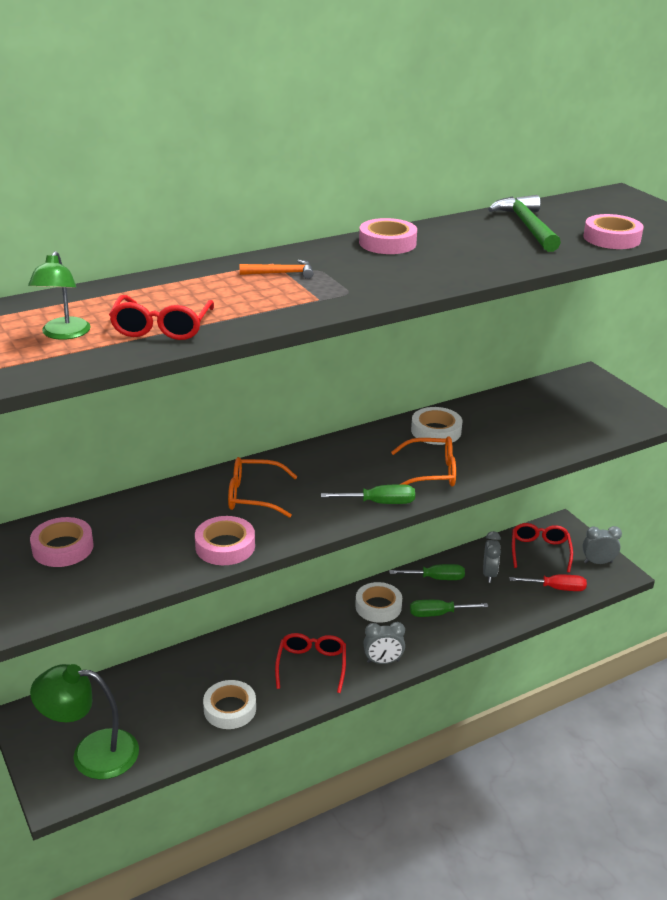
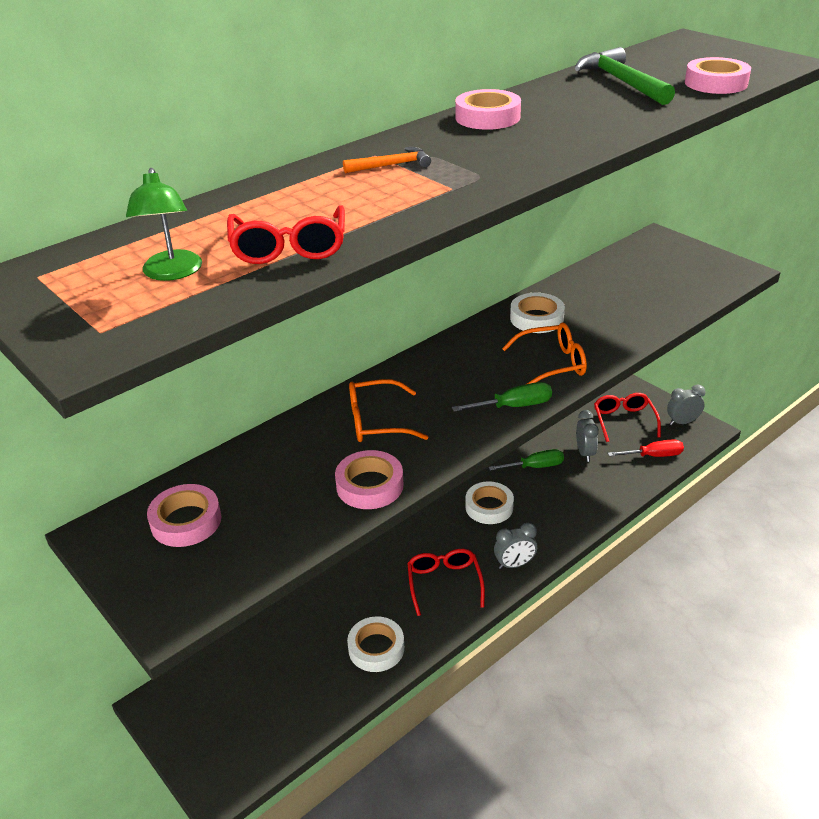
camera: 10 degrees left, 5 degrees up
green lamp [30,664,139,779] -> none
green screwdriver [410,600,488,617] -> none

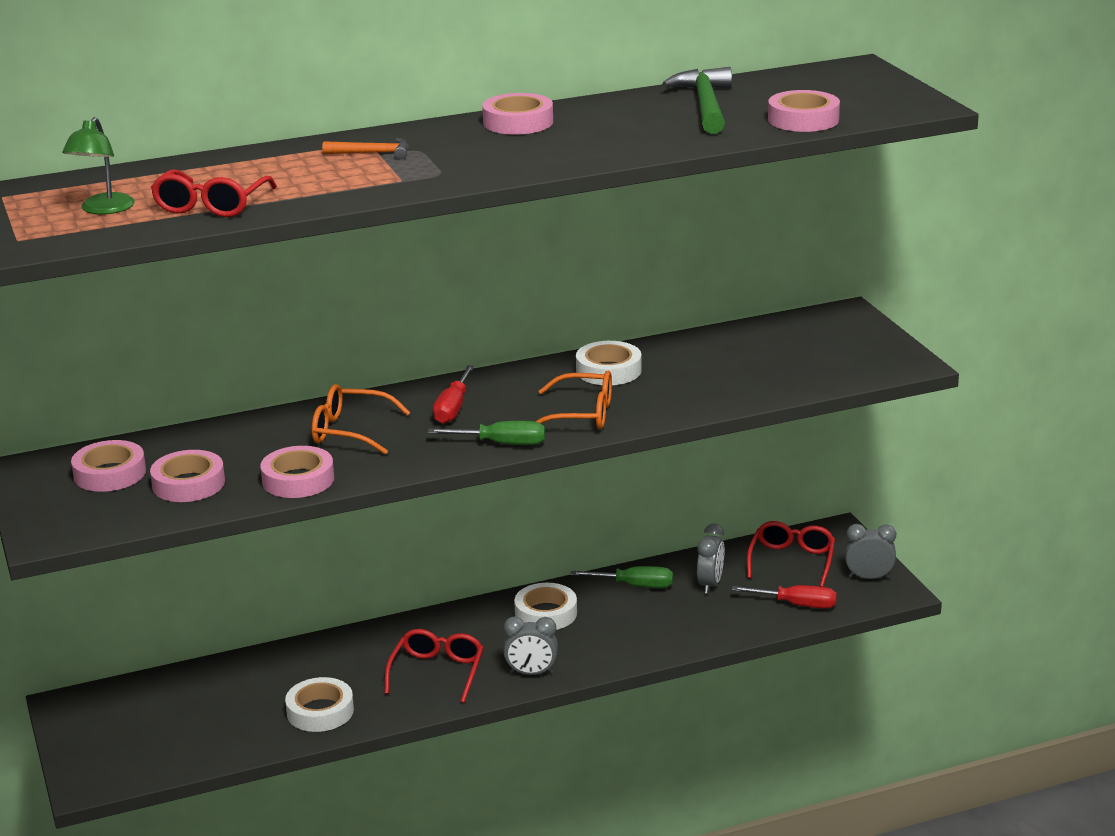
camera: 20 degrees right, 10 degrees down
none -> pink tape [150,450,225,502]
none -> red screwdriver [433,365,474,424]

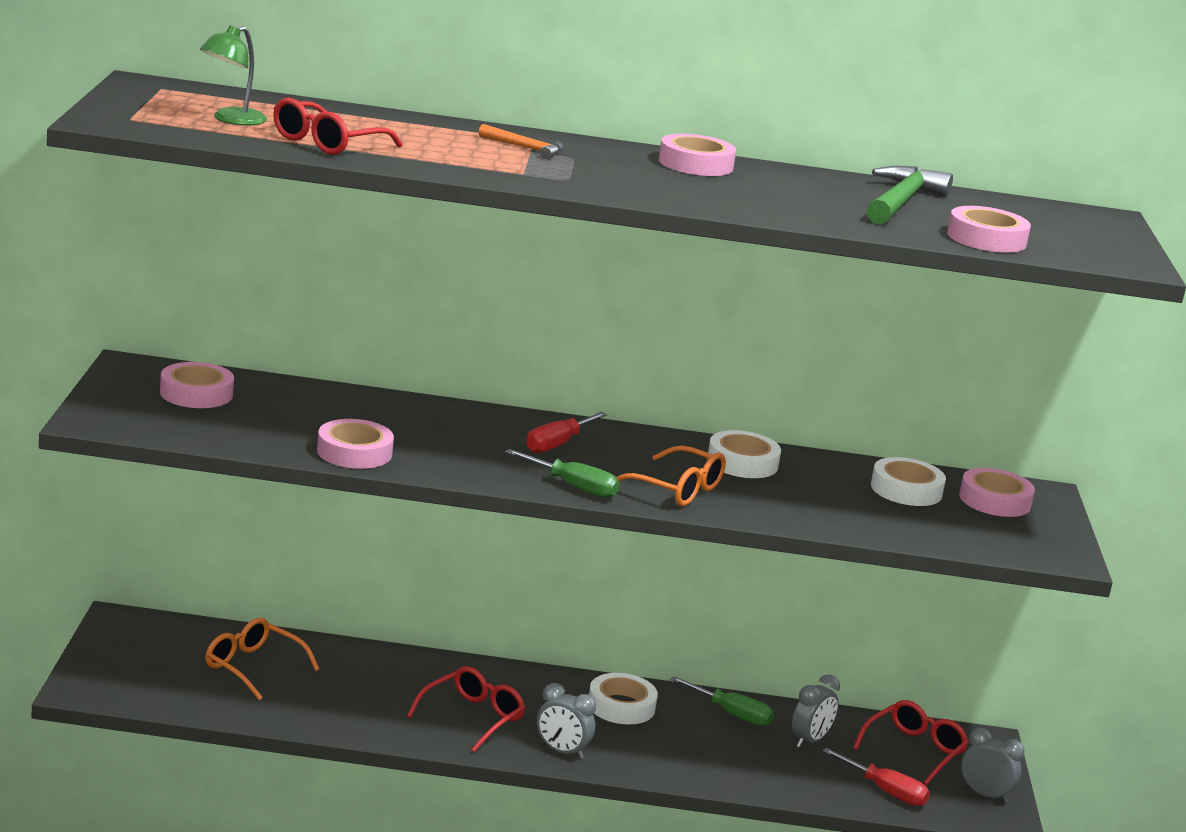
camera: 20 degrees right, 5 degrees down
pink tape [150,450,225,502] -> pink tape moved to [959,468,1035,517]
white tape [285,677,354,732] -> white tape moved to [871,457,946,506]
orange glasses [312,384,411,454] -> orange glasses moved to [205,618,320,700]

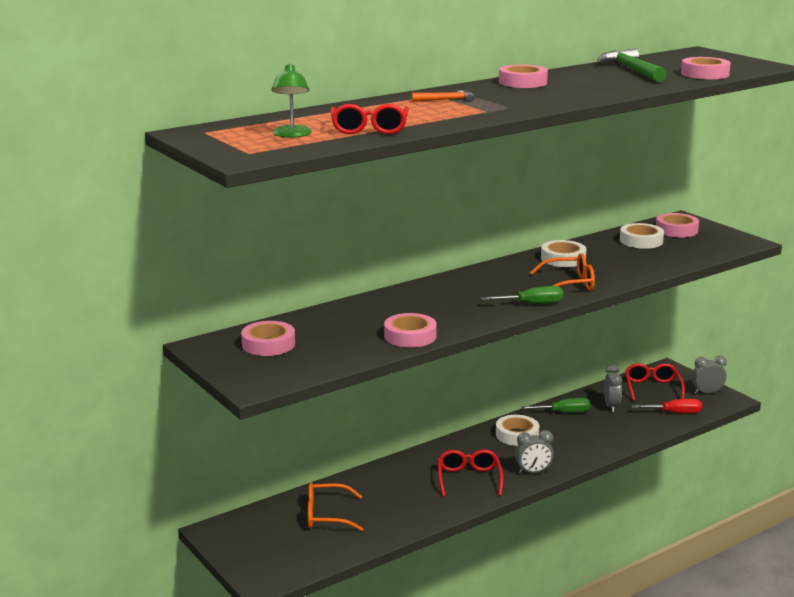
camera: 35 degrees left, 0 degrees up
red screwdriver [526,412,607,453] -> none

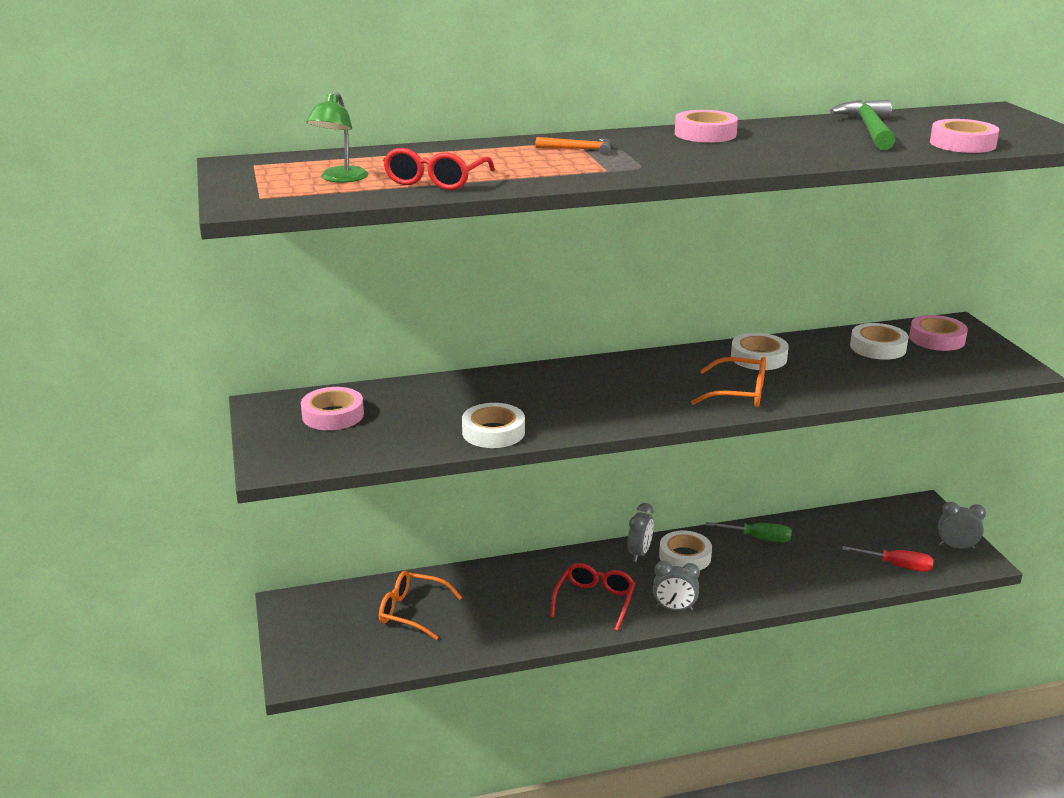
camera: 20 degrees right, 5 degrees up
pink tape [384,313,437,347] -> white tape [462,403,525,448]
green screwdriver [481,286,563,304] -> none
grey clock [604,365,622,412] -> grey clock moved to [627,503,654,562]
red glasses [625,363,685,401] -> none

